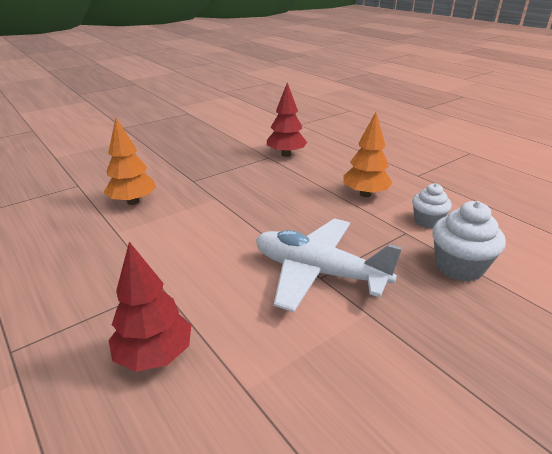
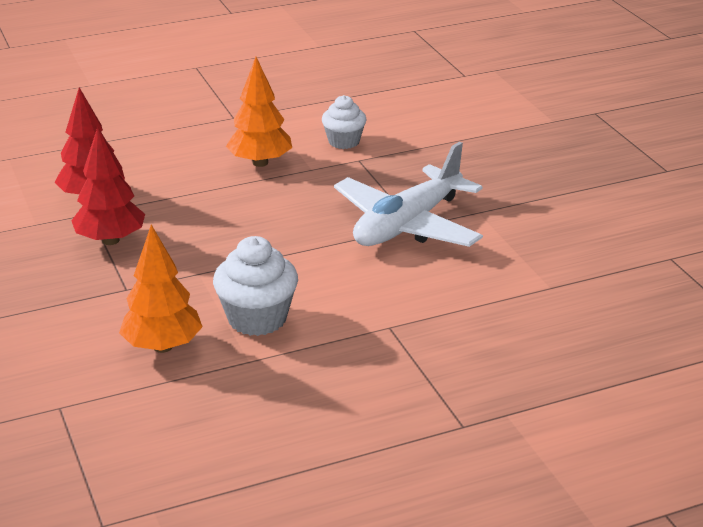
camera: 75 degrees left, 0 degrees up
red tree [108,242,191,372] -> red tree moved to [71,127,145,245]
white cupcake [432,201,506,282] -> white cupcake moved to [213,236,298,336]

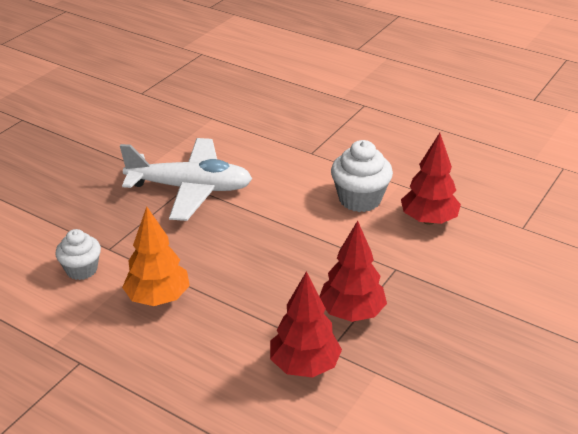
camera: 125 degrees left, 5 degrees up
orange tree [119,225,203,353] -> red tree [401,133,461,225]

